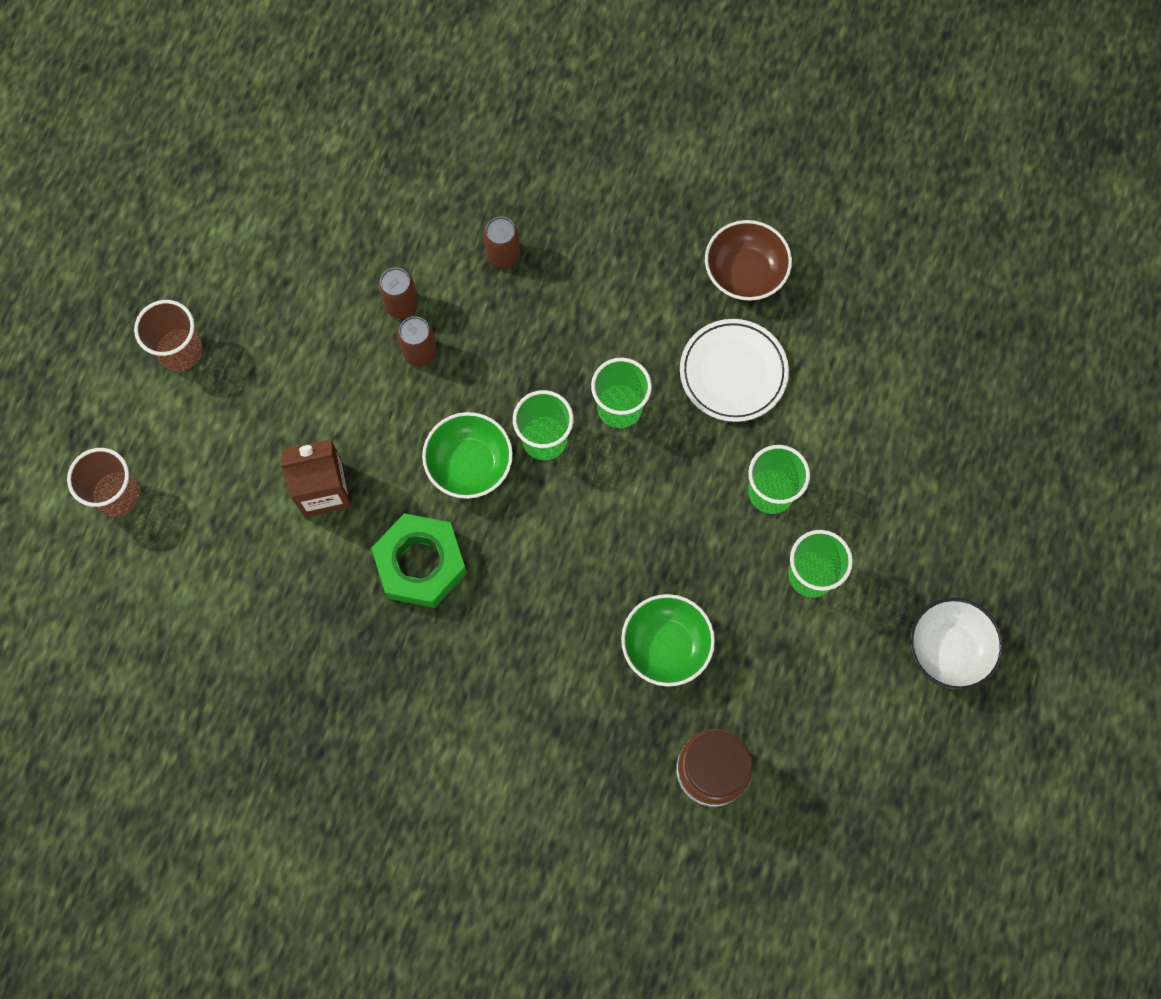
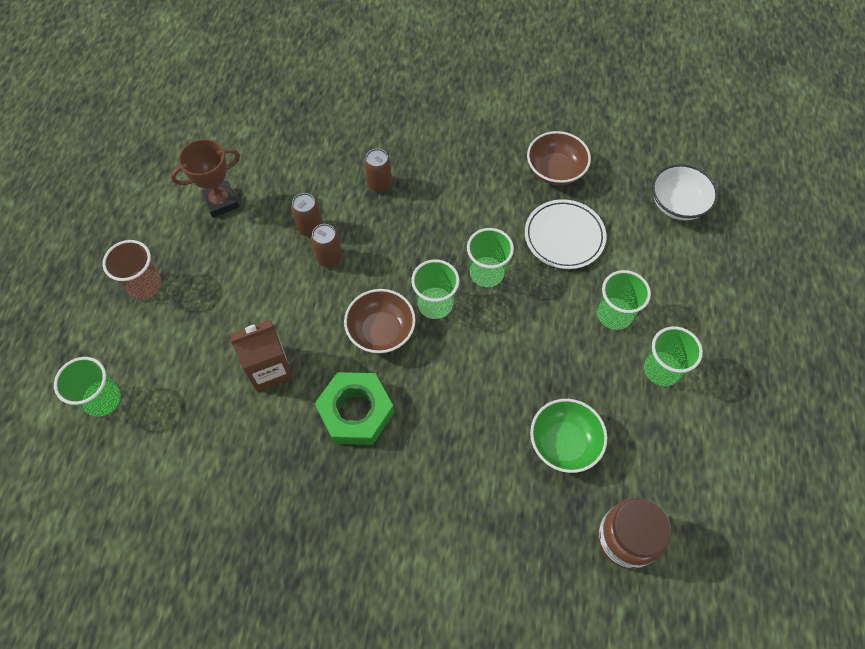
camera: 10 degrees left, 10 degrees down
brown cup [67,448,140,517] -> green cup [54,357,121,417]
green bowl [422,412,513,499] -> brown bowl [344,289,416,353]
white bowl [910,598,1003,690] -> white bowl moved to [652,164,718,220]
none -> brown trophy [171,139,240,218]

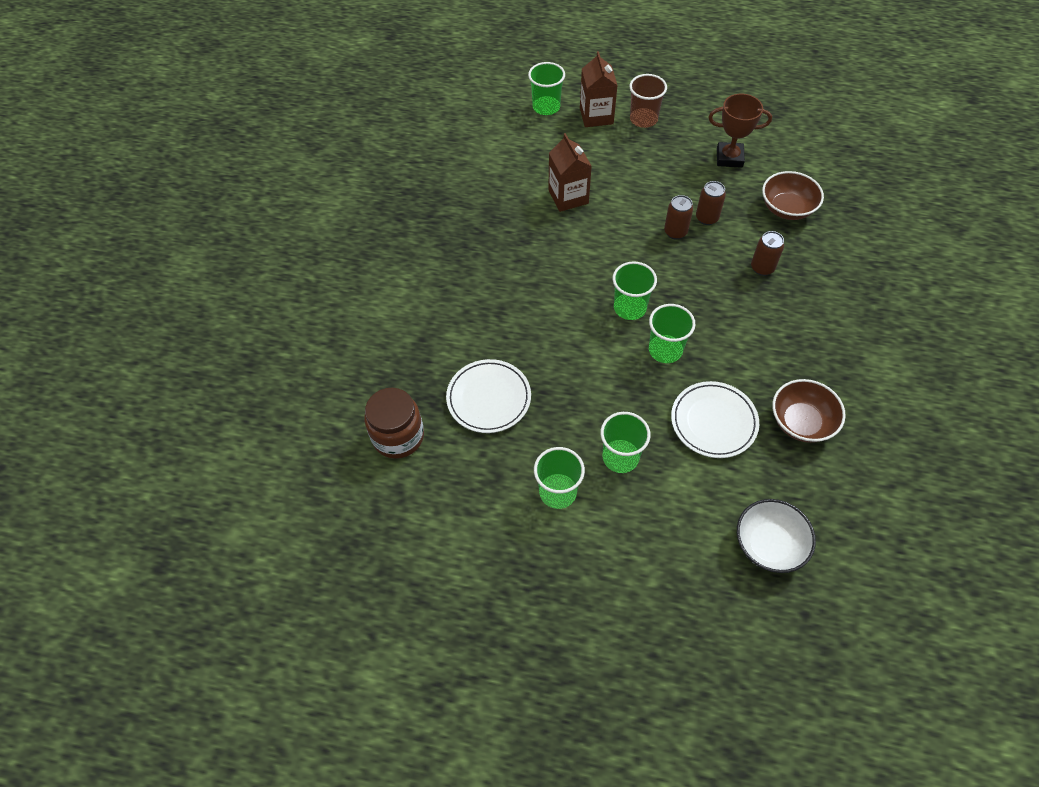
camera: 95 degrees right, 5 degrees down
brown trophy [171,139,240,218] -> brown trophy turned 60 degrees counterclockwise [709,94,772,168]
green nut [315,372,394,445] -> none
brown bowl [344,289,416,353] -> brown bowl moved to [762,171,824,220]
green bowl [530,399,607,473] -> white plate [446,359,531,433]
none -> brown carton [580,51,618,127]

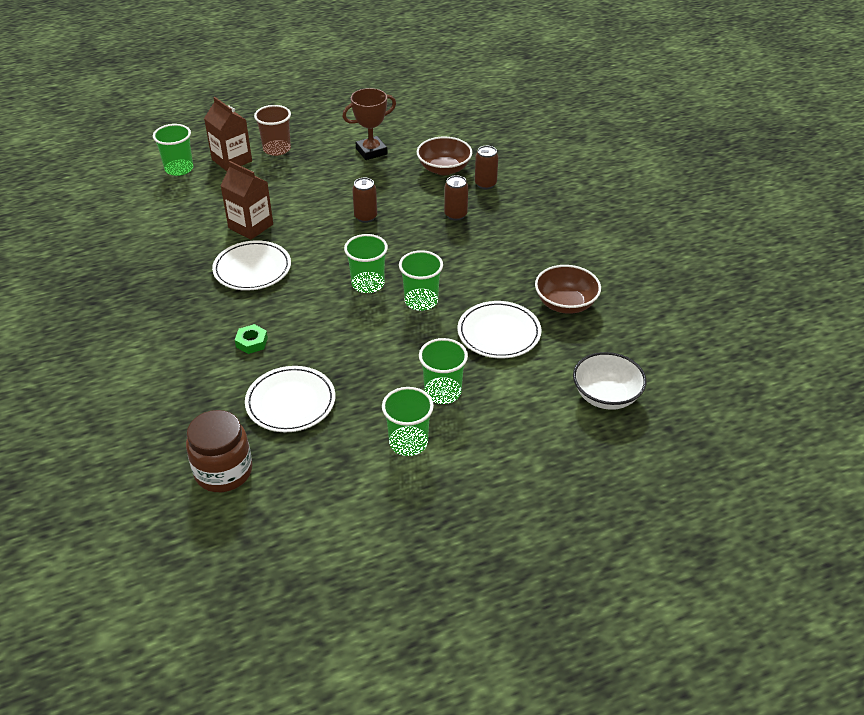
camera: 35 degrees left, 15 degrees down
brown can [696,181,726,225] -> brown can moved to [475,146,498,189]
none -> white plate [212,240,291,291]
none -> green nut [235,324,268,354]

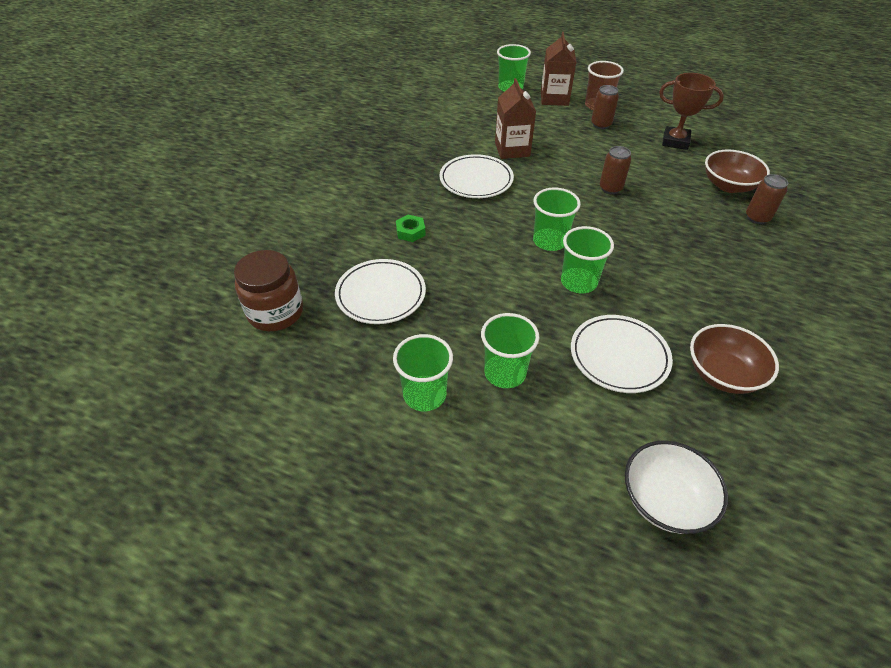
camera: 45 degrees right, 5 degrees up
brown can [444,175,468,221] -> brown can moved to [591,85,619,129]

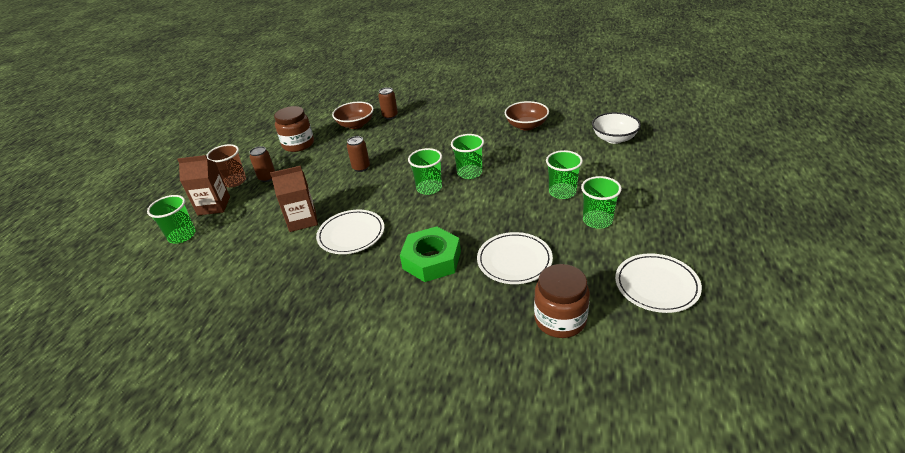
camera: 95 degrees left, 10 degrees down
green nut [396,215,426,242] -> green nut [400,226,461,282], size x2.15
white plate [571,315,673,393] -> white plate moved to [615,253,702,313]
brown trophy [659,73,724,150] -> brown jar [274,106,314,152]

